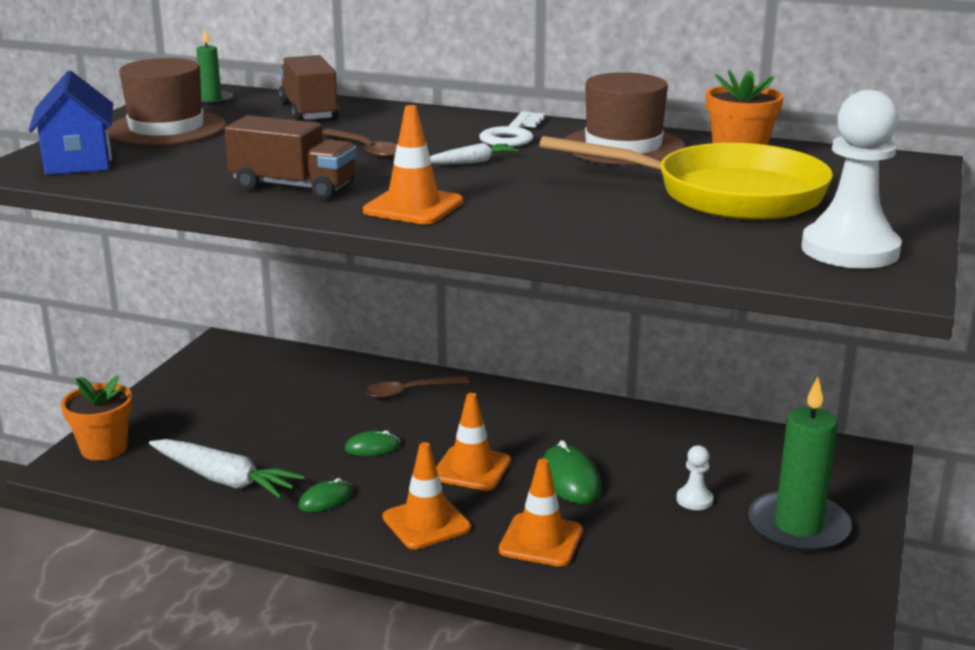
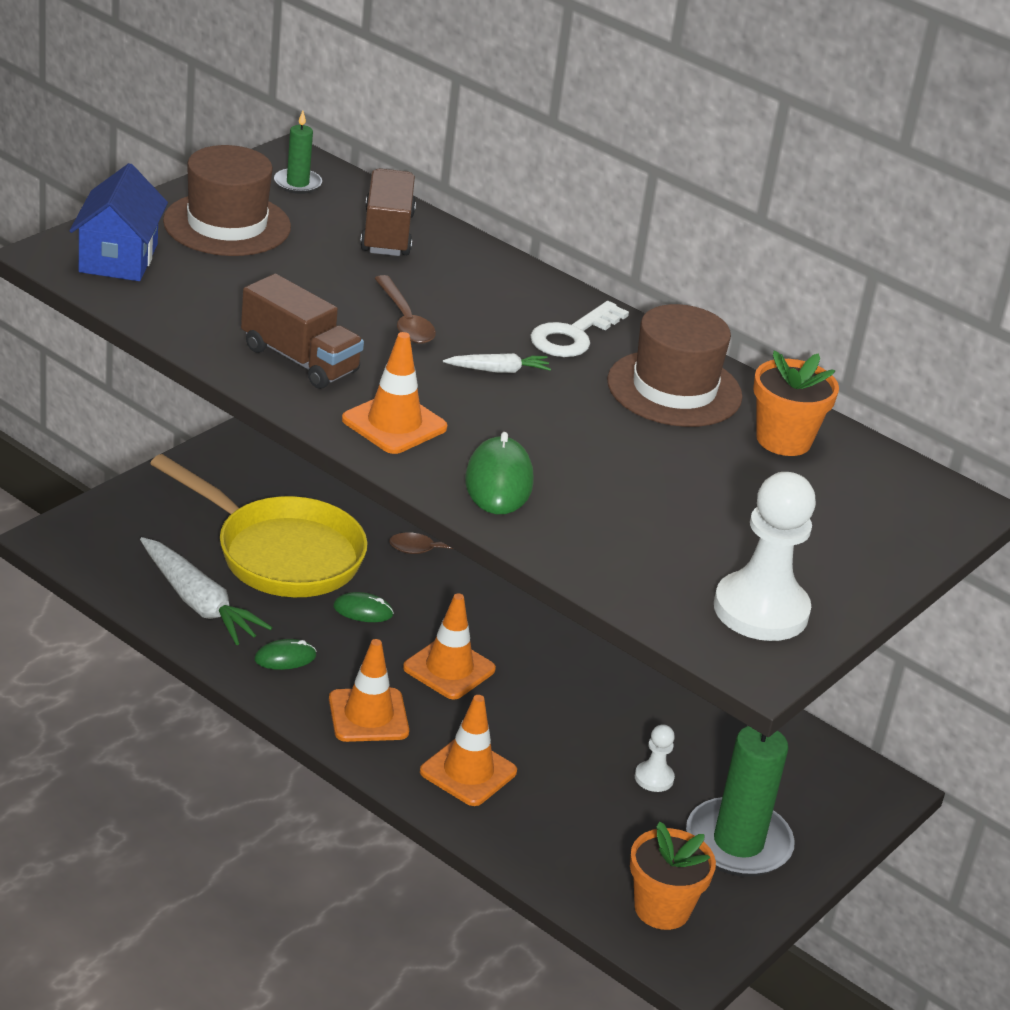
camera: 15 degrees right, 10 degrees up
orange flower pot [61,376,133,460] -> orange flower pot moved to [630,821,716,930]
yellow pan [539,136,833,220] -> yellow pan moved to [150,454,367,597]
green mouse [542,440,602,504] -> green mouse moved to [465,432,534,514]

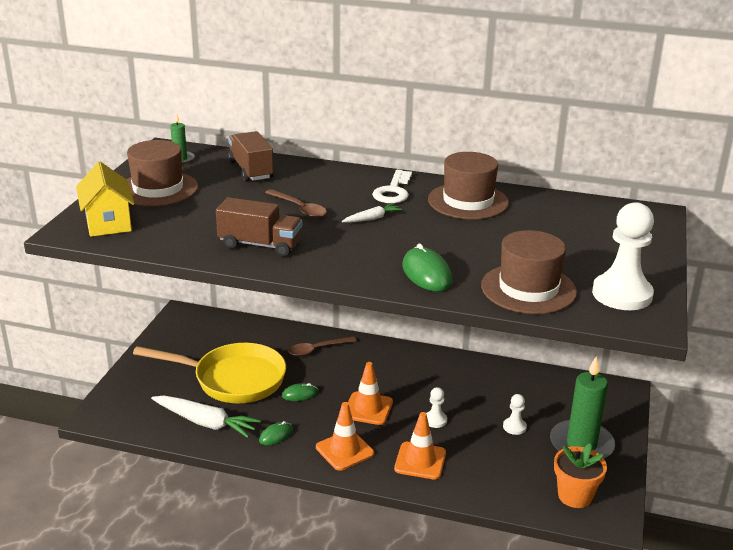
camera: 20 degrees left, 5 degrees down
blue house [69,163,168,281] -> yellow house [76,162,134,237]
orange traffic cone [342,332,447,454] -> none
orange flower pot [753,351,839,456] -> none
none -> white pawn [426,387,447,428]
none -> brown hat [481,230,577,314]

